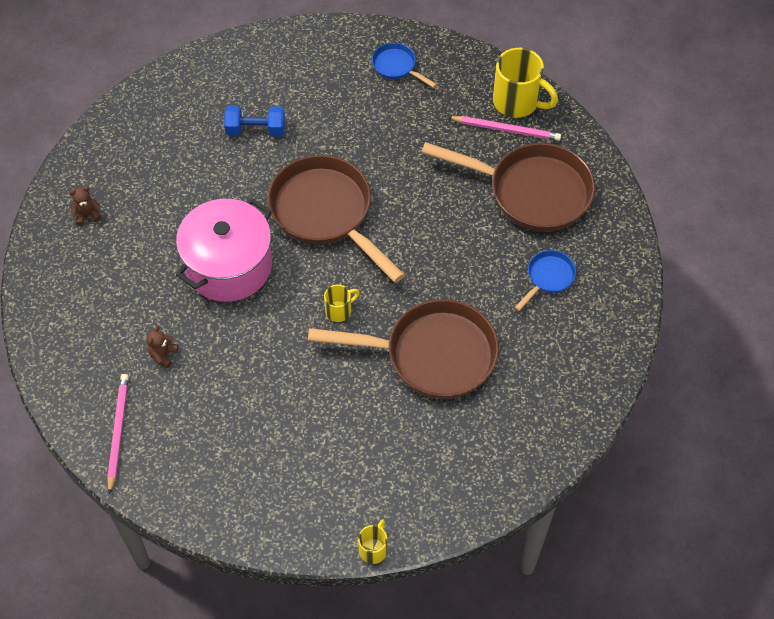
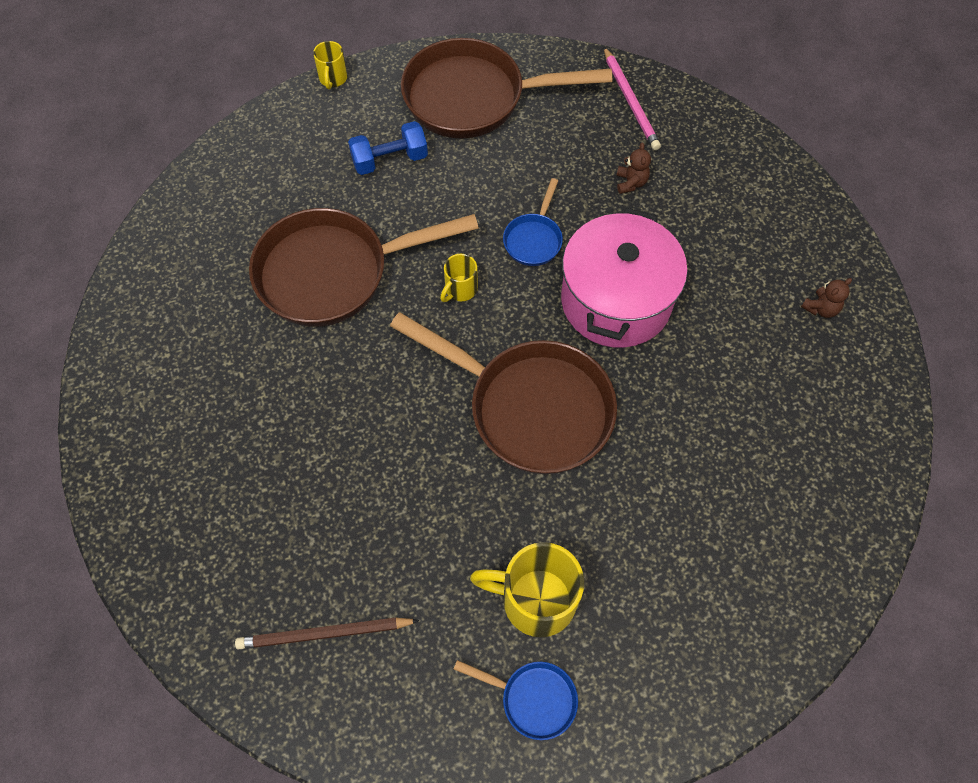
camera: 160 degrees right, 5 degrees up
blue dumbbell [224,106,285,136] -> blue dumbbell moved to [348,121,428,175]
brown pan [421,142,595,232] -> brown pan moved to [401,38,612,139]
pink pencil [448,116,561,141] -> brown pencil [235,618,419,650]
yellow mug [493,48,558,118] -> yellow mug moved to [470,542,584,637]
blue pan [515,250,576,311] -> blue pan moved to [503,178,563,266]

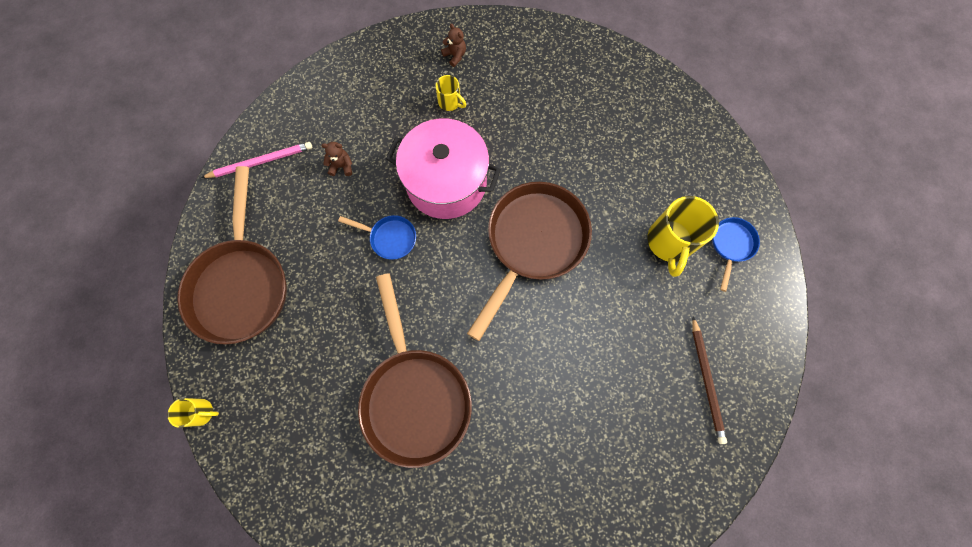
camera: 90 degrees left, 10 degrees up
blue dumbbell [348,121,428,175] -> none
yellow mug [440,254,478,302] -> yellow mug moved to [435,75,466,111]

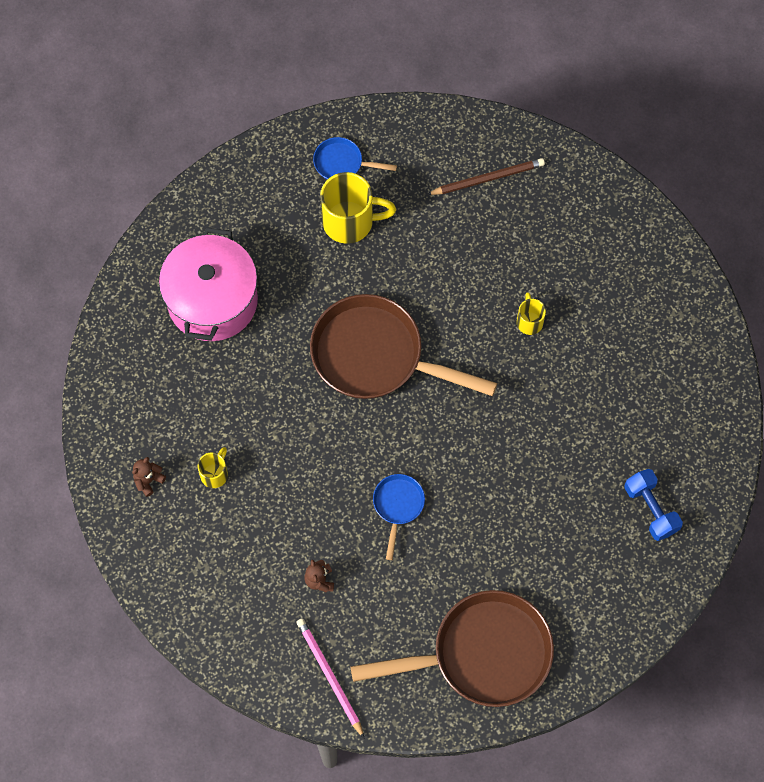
camera: 100 degrees left, 5 degrees down
yellow mug [167,398,219,428] -> yellow mug moved to [517,292,546,335]
brown pan [358,273,472,468] -> none
pink pot [386,118,501,219] -> pink pot moved to [159,227,258,341]
none -> blue dumbbell [624,469,683,541]

